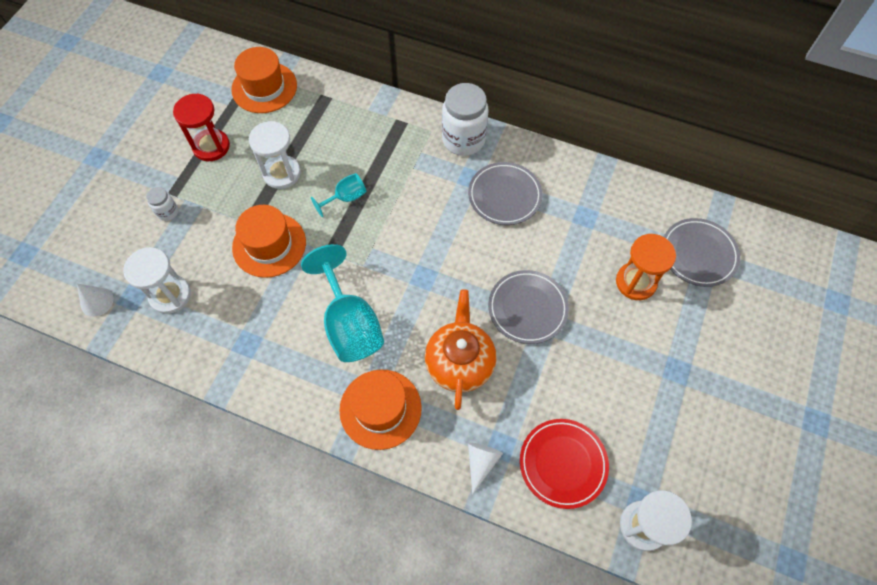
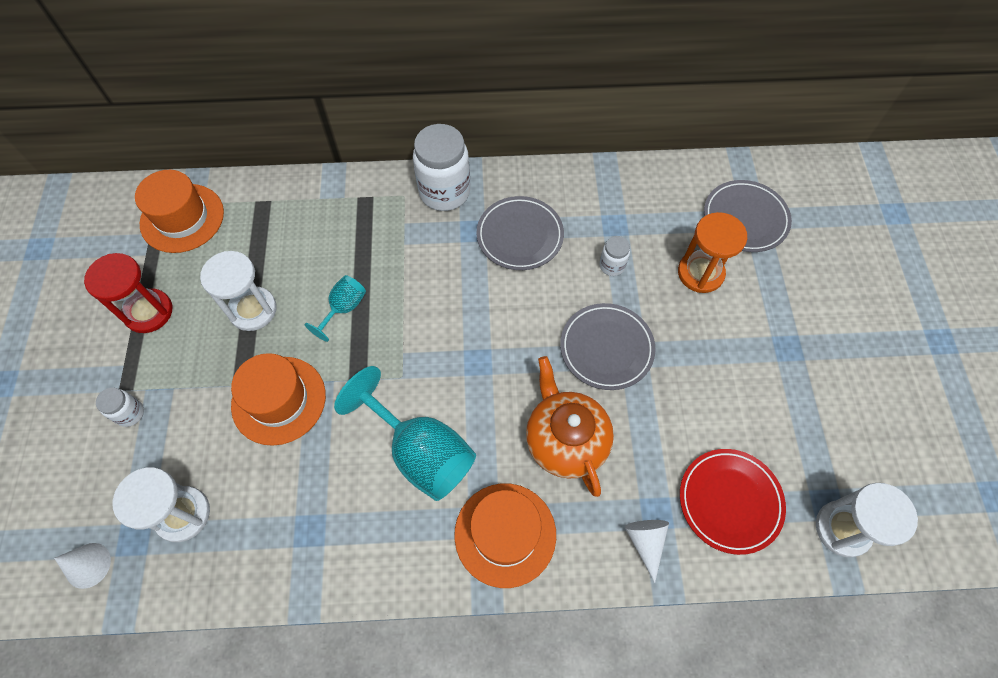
camera: 25 degrees left, 0 degrees up
none -> white jar [599,236,630,276]

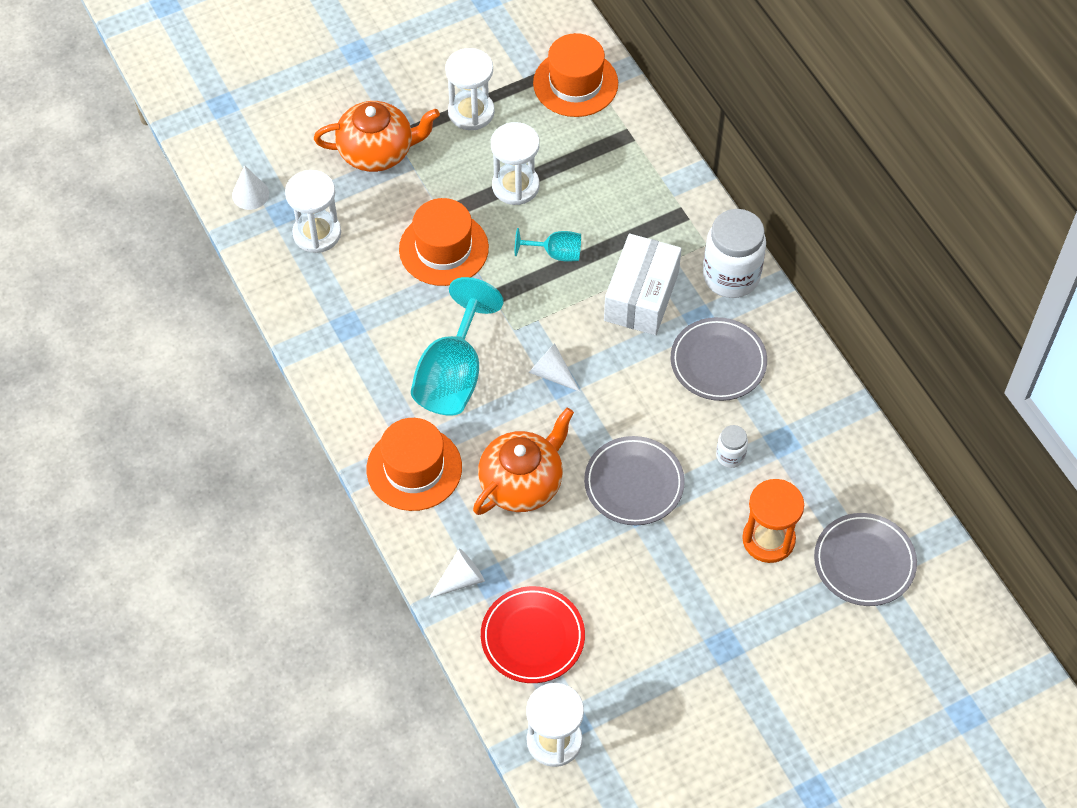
camera: 65 degrees right, 5 degrees down
red hourglass [84,253,172,333] -> white hourglass [445,48,495,130]
white jar [96,388,144,427] -> orange teapot [314,101,440,172]
none -> white cone [529,343,580,392]
none -> white box [604,234,682,335]

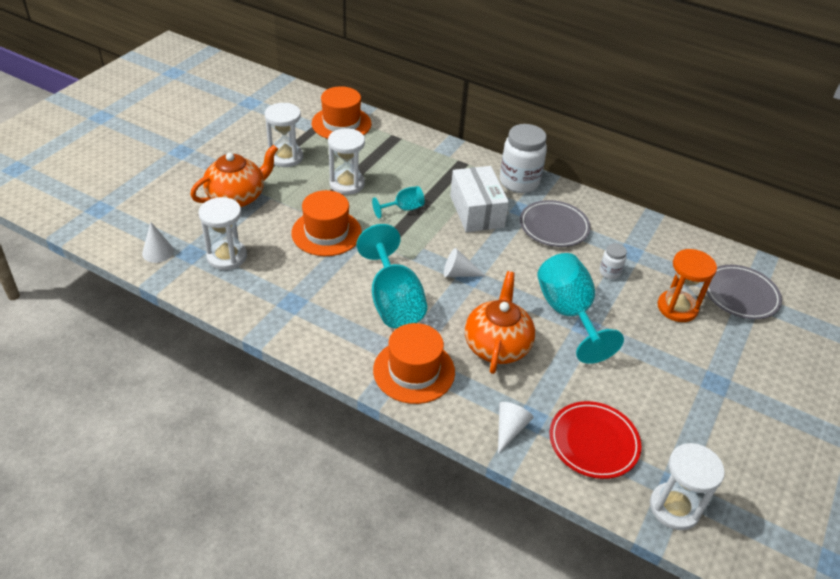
camera: 35 degrees left, 15 degrees down
grey plate [584,436,685,525] -> turquoise goblet [537,253,624,364]

